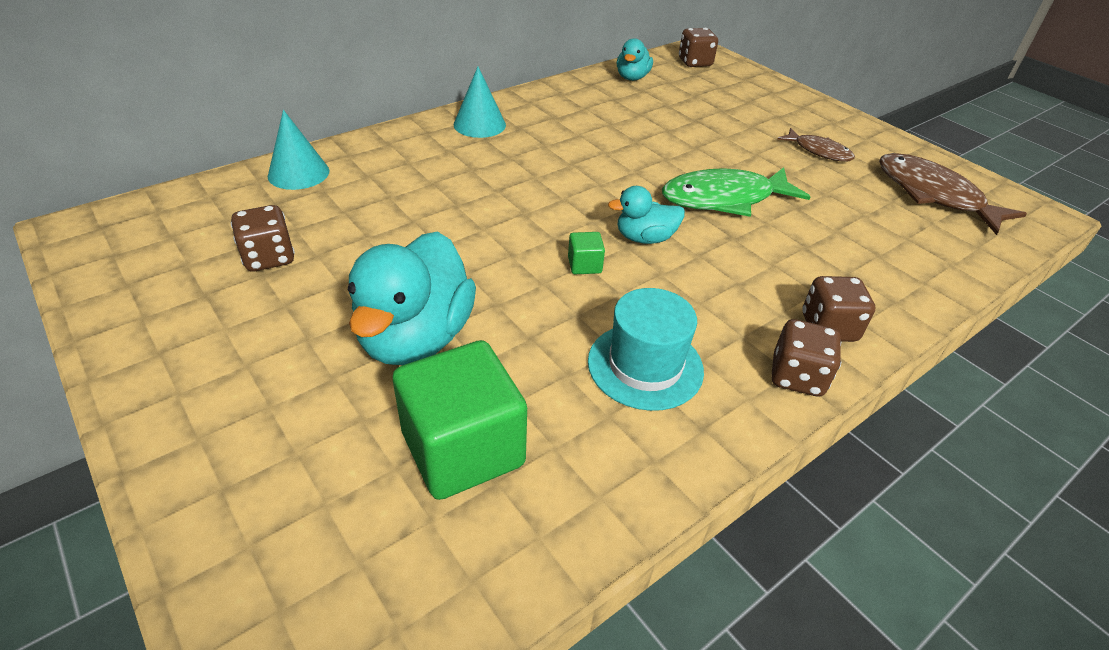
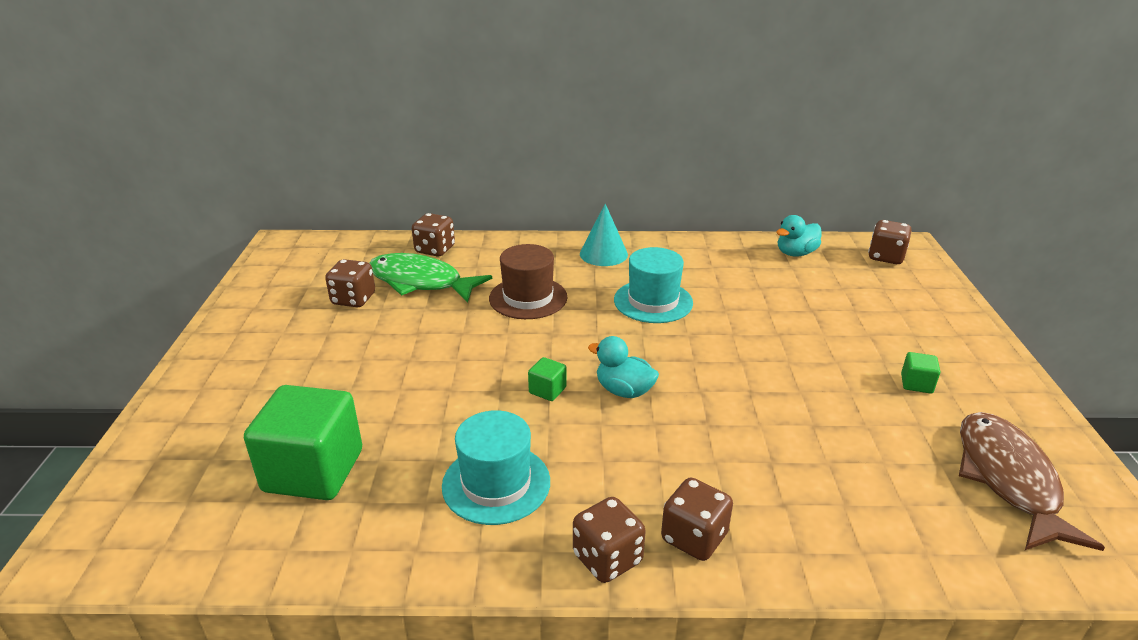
camera: 40 degrees right, 10 degrees down
turquoise cone [268,110,330,190] -> brown dice [412,213,455,257]
turquoise duck [348,232,476,365] -> none
green fish [662,167,810,217] -> green fish moved to [370,253,492,302]
brown fish [777,128,855,161] -> green cube [901,352,940,393]
none -> brown hat [489,244,567,319]
none -> turquoise hat [614,247,693,323]

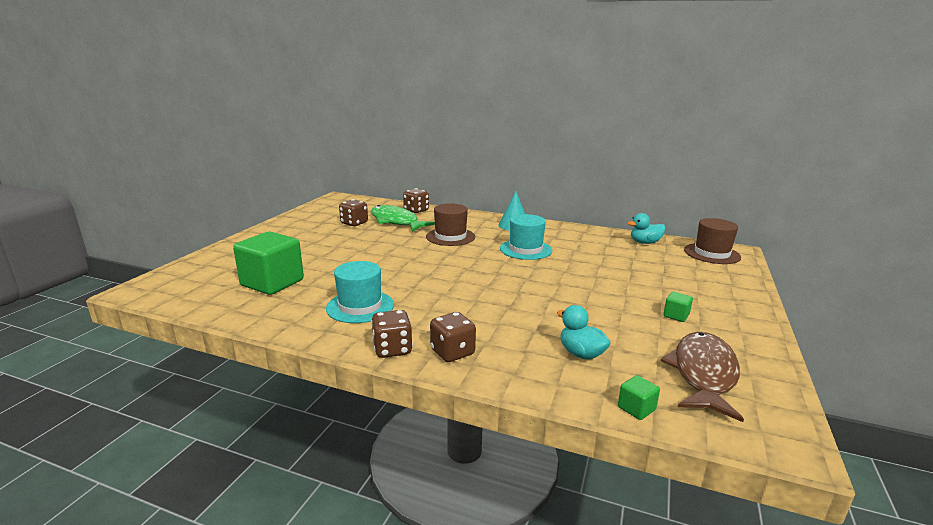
camera: 20 degrees right, 10 degrees down
green cube [528,357,567,401] -> green cube moved to [618,375,660,420]
turquoise duck [588,336,659,398] -> turquoise duck moved to [557,305,610,360]
brown dice [868,220,911,264] -> brown hat [684,218,741,264]

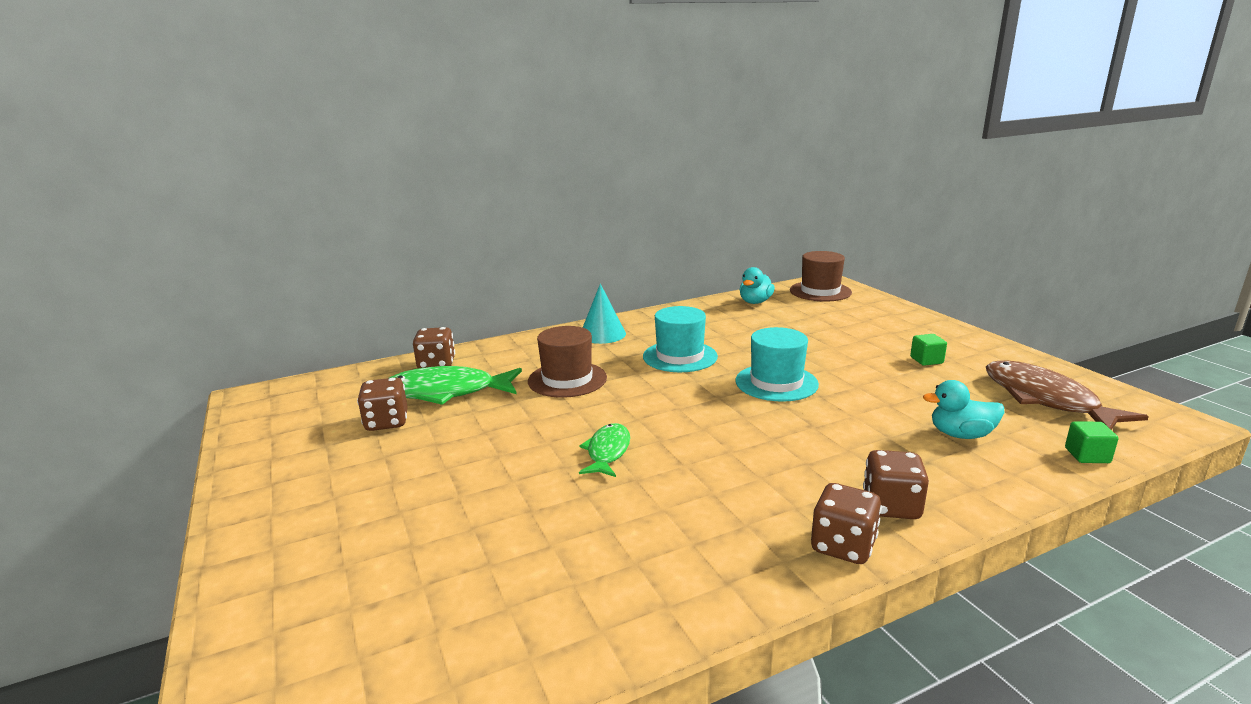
camera: 45 degrees left, 0 degrees up
green cube [233,232,304,295] -> none
turquoise hat [326,261,394,323] -> turquoise hat moved to [736,327,819,402]
none -> green fish [579,423,630,477]

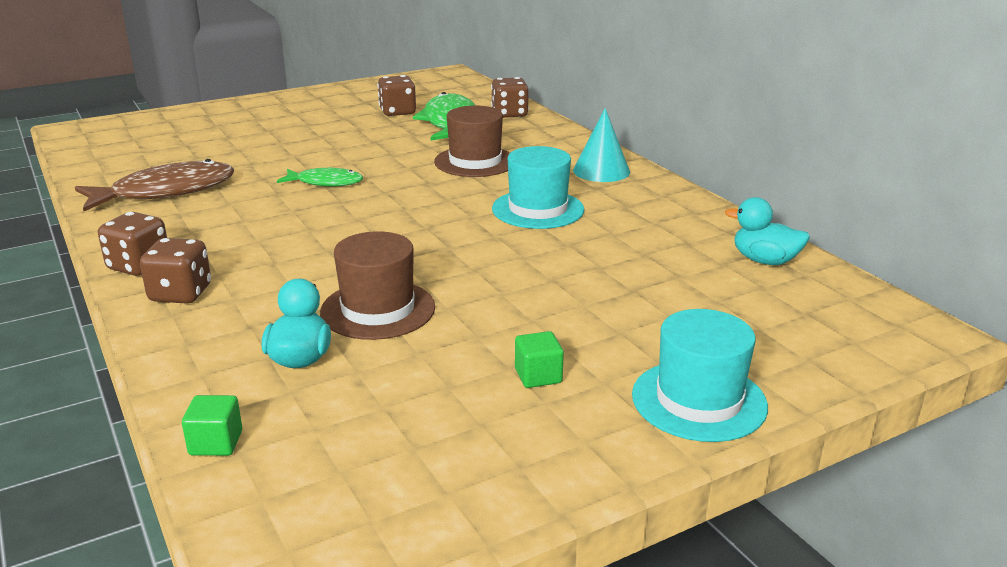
camera: 85 degrees right, 5 degrees up
turquoise hat [736,327,819,402] -> turquoise hat moved to [632,309,768,442]
brown hat [790,251,852,301] -> brown hat moved to [320,231,435,340]
brown fish [986,360,1149,430] -> brown fish moved to [75,159,234,211]

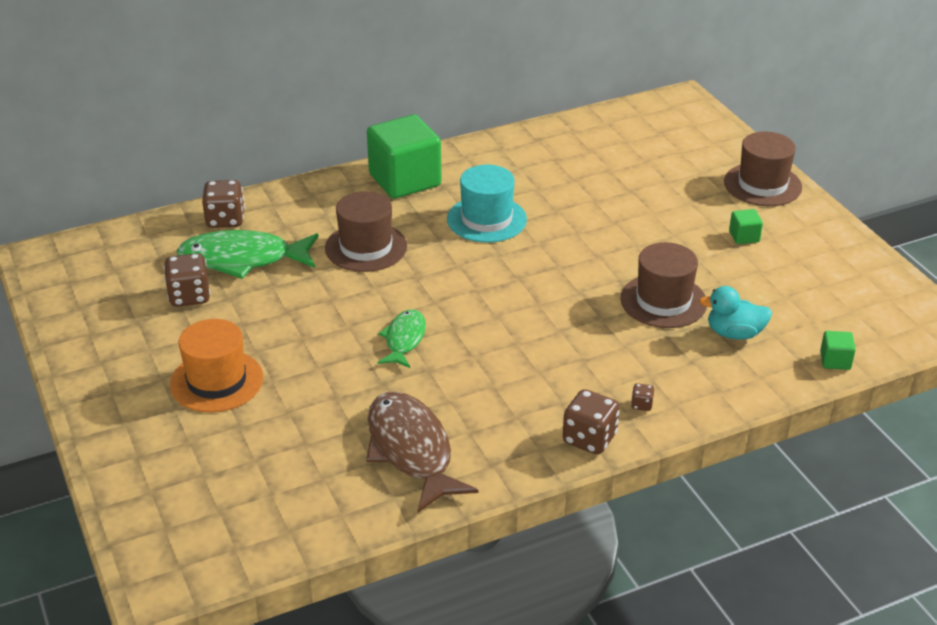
camera: 85 degrees left, 10 degrees up
brown dice [140,238,211,304] -> brown dice [631,383,654,411], size x0.47
turquoise cone [573,108,630,182] -> green cube [367,115,441,199]
turquoise hat [632,309,768,442] -> brown hat [724,131,802,206]
turquoise duck [725,197,810,265] -> none
none -> orange hat [170,319,263,412]

